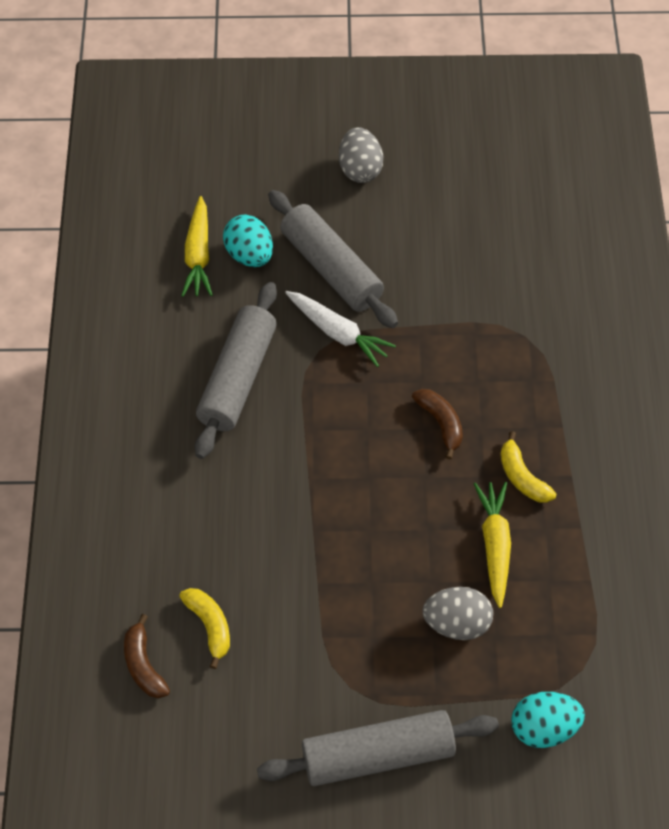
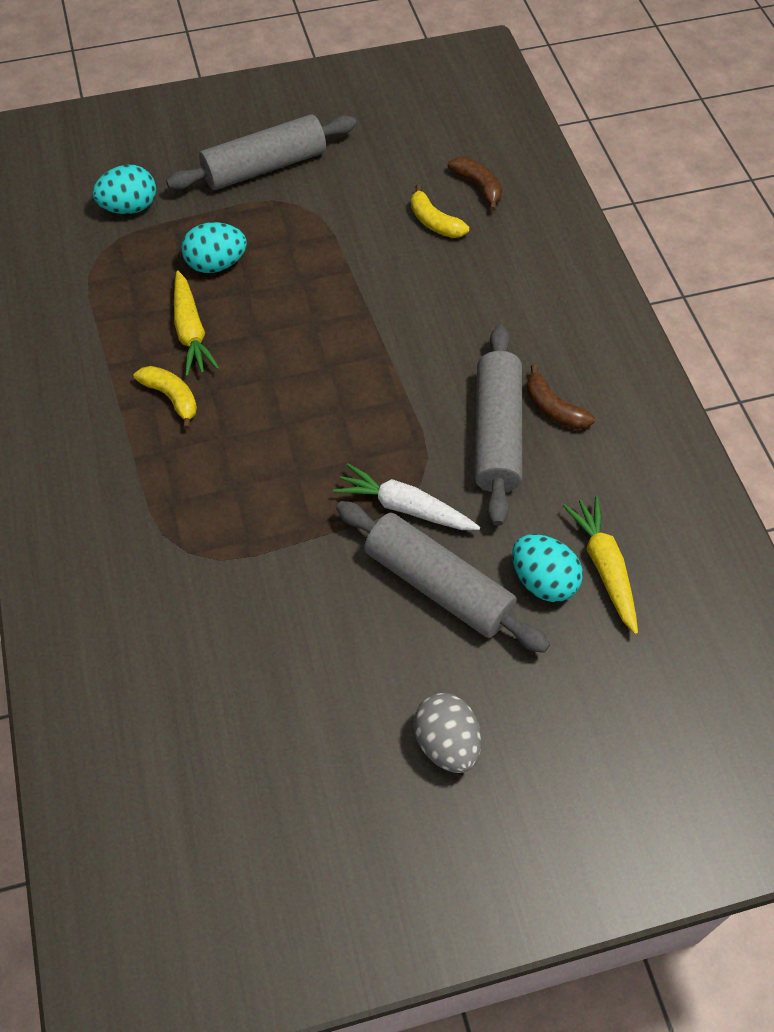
camera: 165 degrees right, 0 degrees up
brown banana [412,389,463,460] -> brown banana moved to [527,365,595,430]
grey egg [423,587,493,640] -> turquoise egg [181,222,247,273]

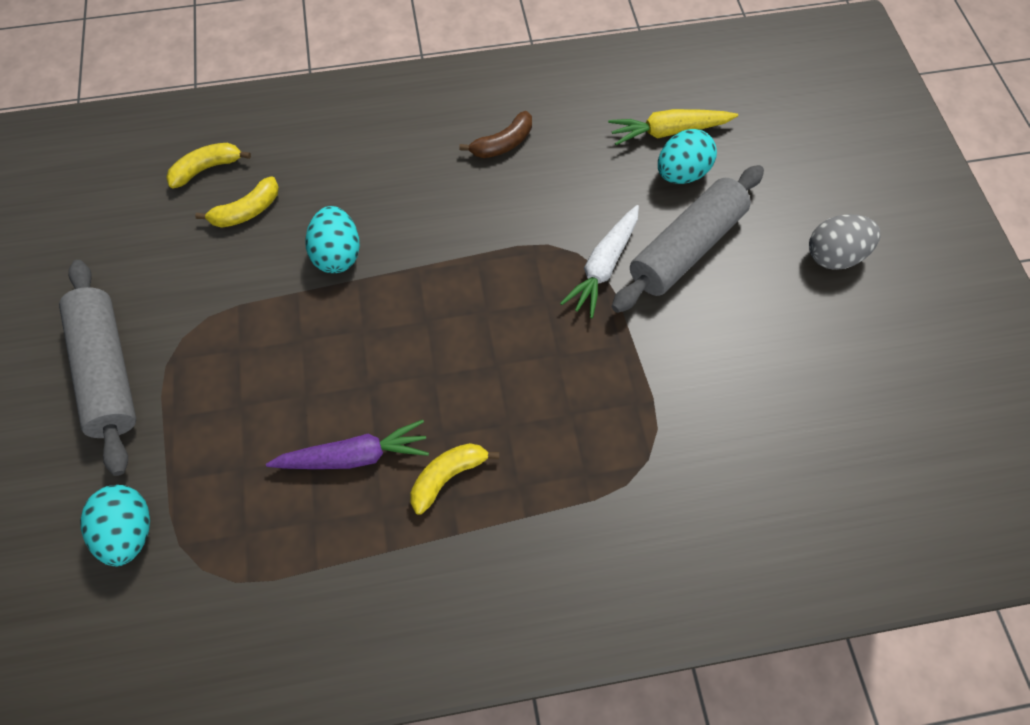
camera: 85 degrees left, 5 degrees up
yellow carrot [174,271,219,376] -> purple carrot [266,420,429,469]
turquoise egg [181,222,247,273] -> turquoise egg moved to [305,206,360,273]
brown banana [448,157,502,211] -> yellow banana [166,143,251,188]
grey rolling pin [474,325,522,526] -> none

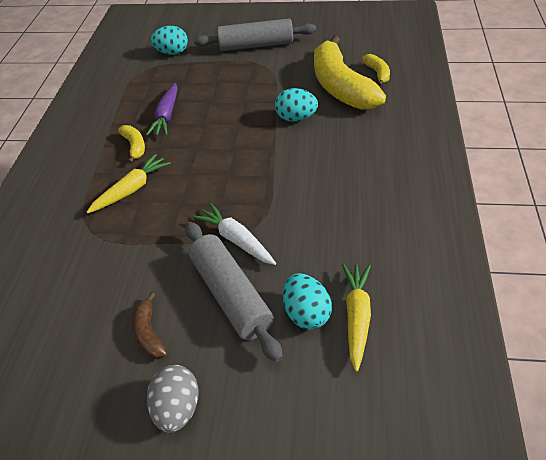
camera: 110 degrees right, 15 degrees down
yellow banana [195,176,279,228] -> yellow banana [314,36,386,110], size x2.33
brown banana [459,111,532,158] -> brown banana moved to [132,292,168,359]
none -> yellow carrot [87,154,171,213]

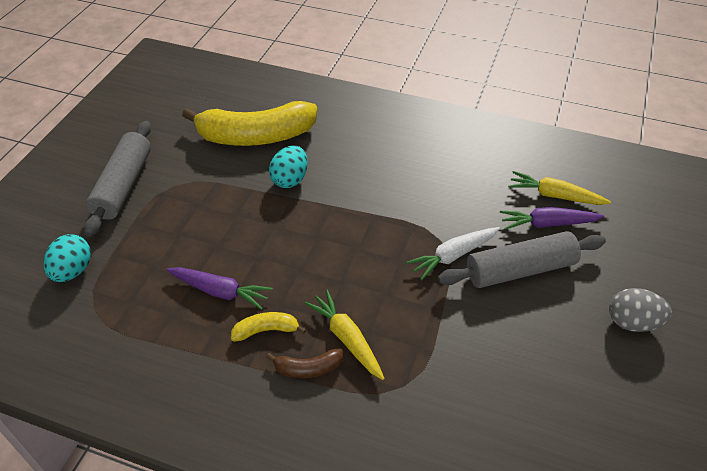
camera: 80 degrees left, 0 degrees up
brown banana [132,292,168,359] -> brown banana moved to [266,349,343,378]
turquoise egg [283,273,332,330] -> purple carrot [500,207,604,230]
yellow banana [362,54,390,86] -> none

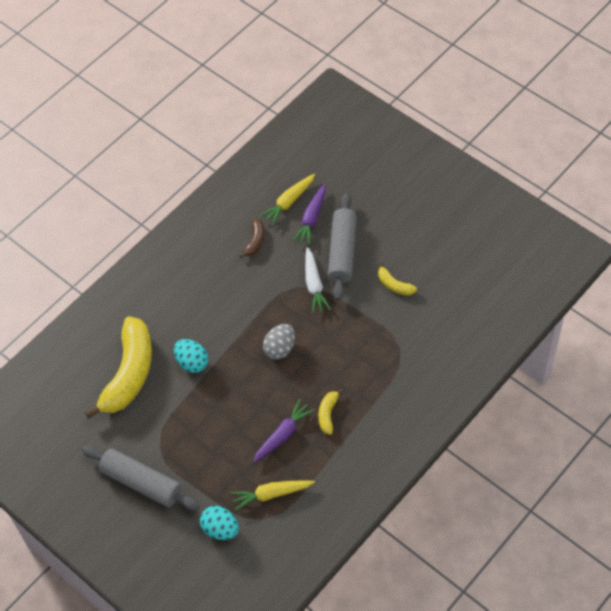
camera: 65 degrees left, 10 degrees up
brown banana [266,349,343,378] -> brown banana moved to [239,219,264,258]
yellow carrot [304,290,385,380] -> yellow carrot moved to [230,480,315,511]
grey egg [609,288,672,332] -> grey egg moved to [263,324,295,360]
none -> yellow banana [378,262,417,296]

